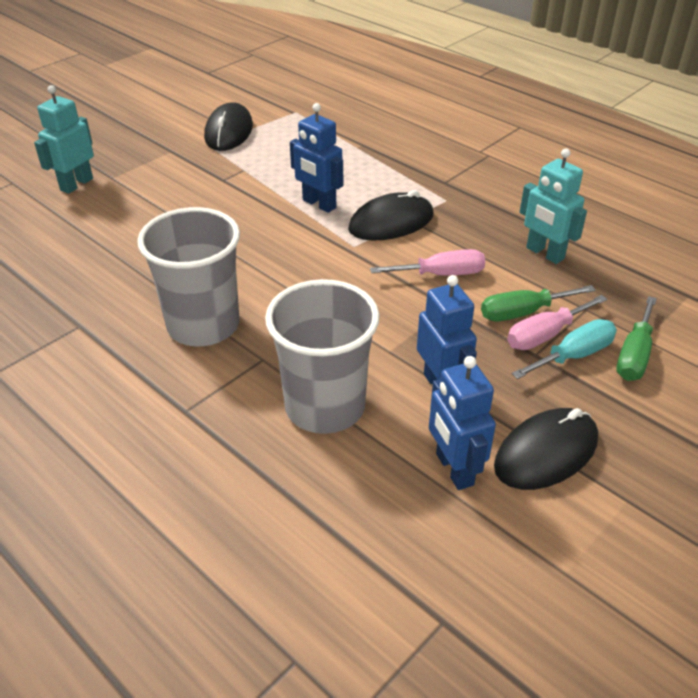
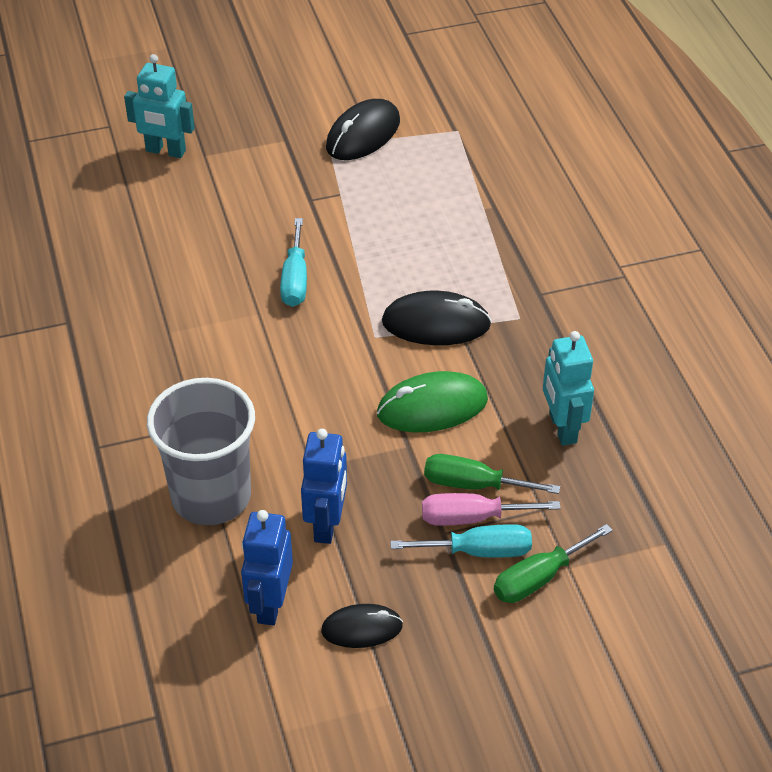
camera: 30 degrees right, 5 degrees up
turquoise robot [34,85,94,194] -> turquoise robot turned 135 degrees counterclockwise [124,54,195,158]
grey cup [137,207,240,346] -> none
blue robot [290,103,343,213] -> none
pink screwdriver [370,249,485,276] -> green mouse [377,371,488,433]
black mouse [494,408,598,490] -> black mouse [321,604,403,648], size x0.64
none -> turquoise screwdriver [280,218,307,307]

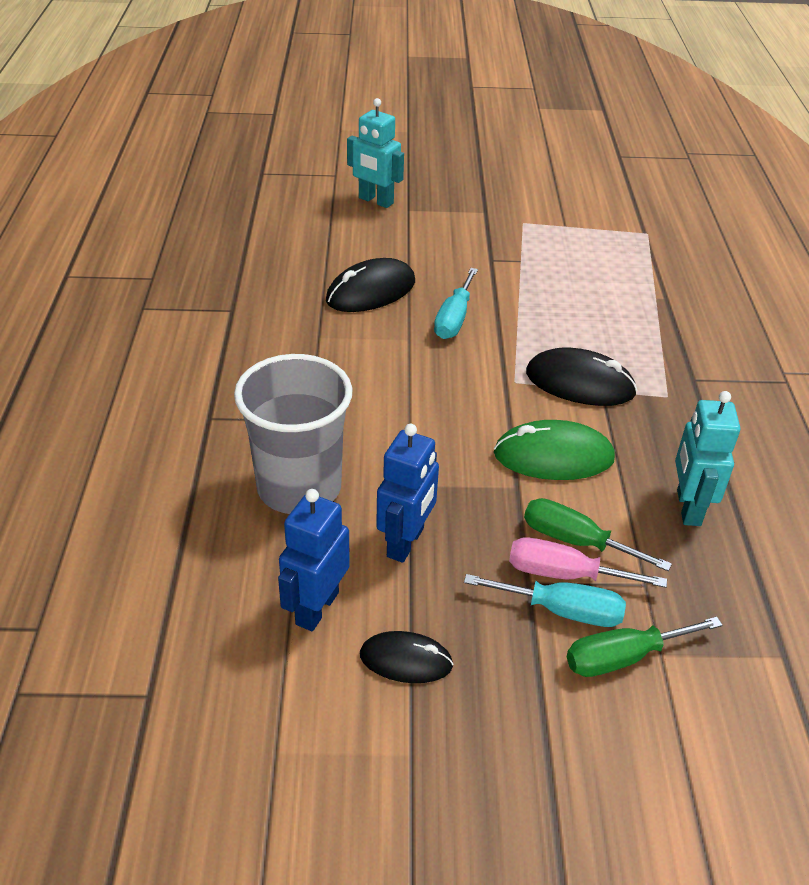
camera: 15 degrees right, 5 degrees down
black mouse [326,99,400,160] -> black mouse moved to [326,258,415,312]

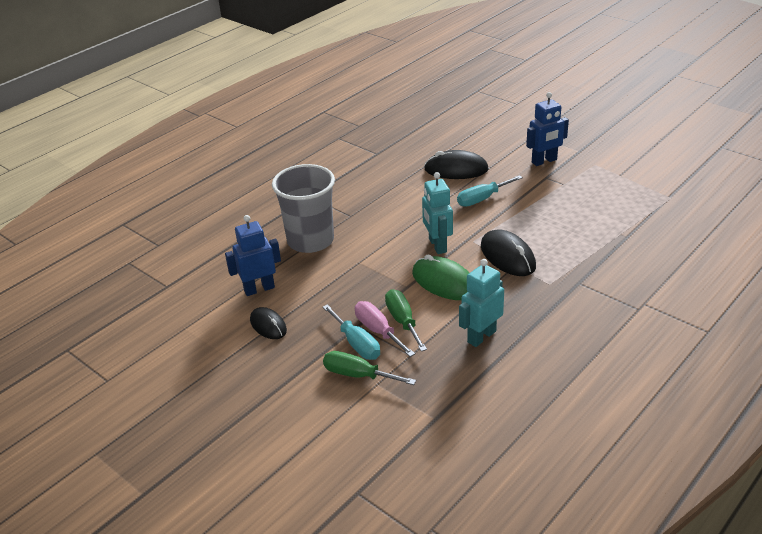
camera: 45 degrees right, 5 degrees down
turquoise robot [347,98,404,208] -> turquoise robot moved to [422,172,453,254]
blue robot [376,424,439,563] -> blue robot moved to [526,92,569,166]

